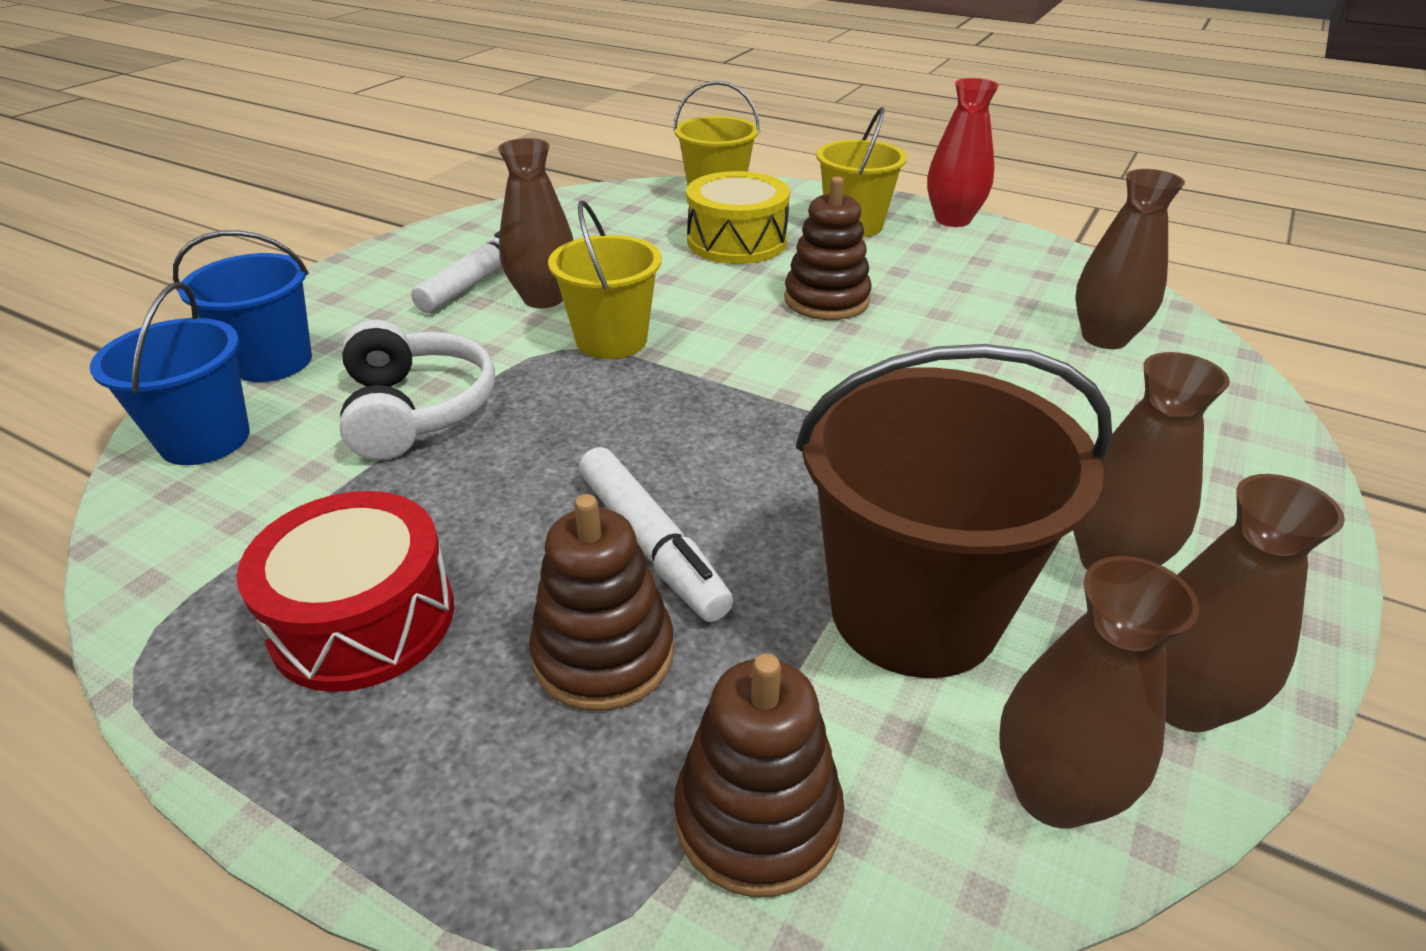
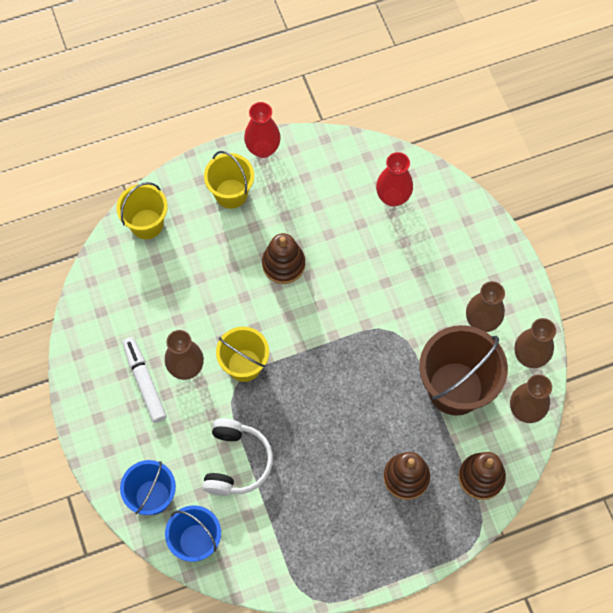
camera: 50 degrees left, 30 degrees up
red drum [237,491,454,692] -> none
white headphones [340,320,495,460] -> white headphones turned 75 degrees clockwise [203,418,273,496]
white marker [579,447,733,622] -> none
yellow drum [686,171,790,264] -> none
brown vase [1075,169,1185,349] -> red vase [376,152,413,207]

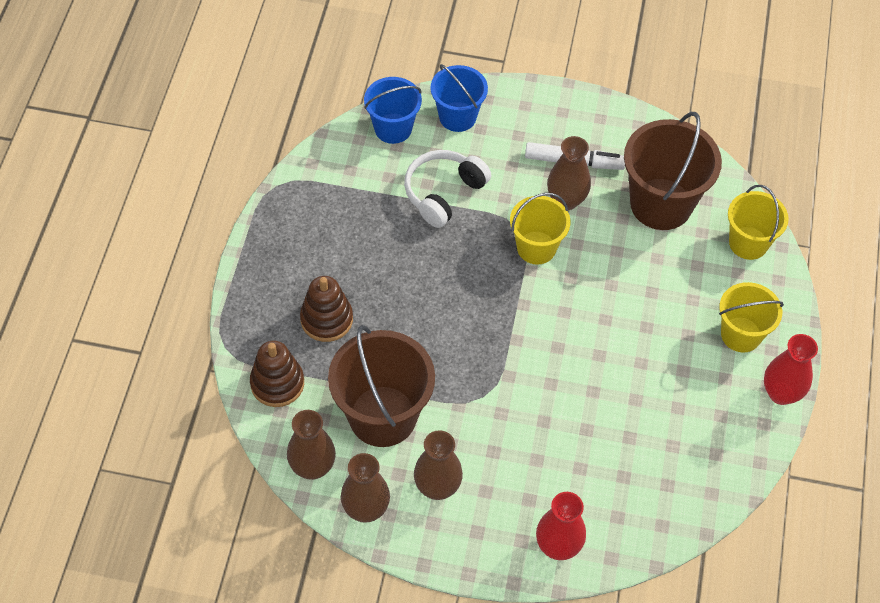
camera: 120 degrees right, 10 degrees down
white headphones [203,418,273,496] -> white headphones turned 90 degrees clockwise [404,150,491,228]
brown stacking toy [262,233,305,284] -> none
red vase [376,152,413,207] -> red vase moved to [536,492,586,560]
none -> brown bucket [624,112,722,230]

